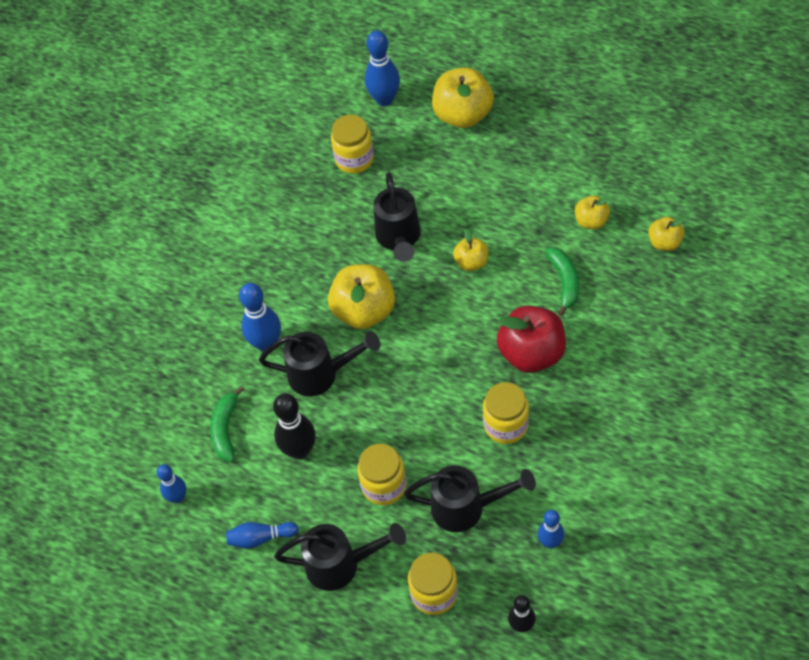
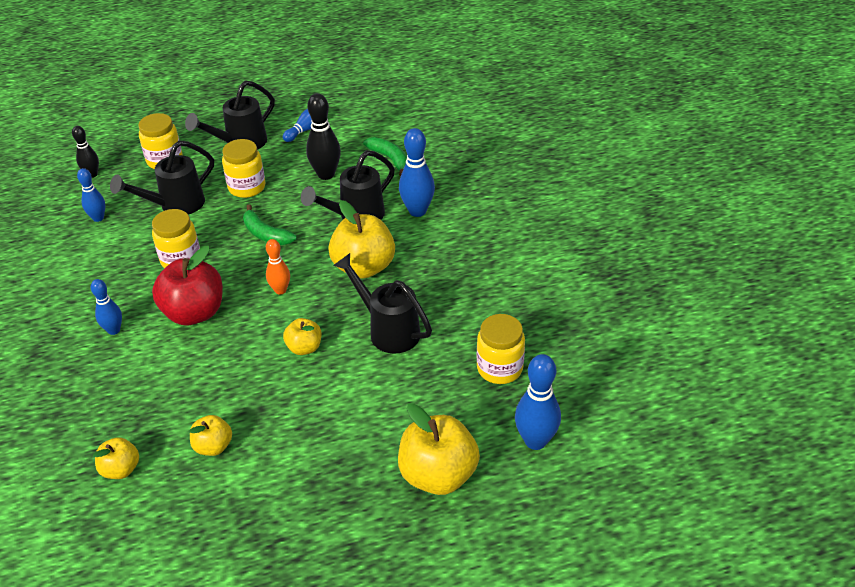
camera: 135 degrees right, 15 degrees down
blue bowling pin [157,464,186,503] -> blue bowling pin moved to [91,279,122,335]
green banana [545,247,579,316] -> green banana moved to [243,205,297,245]
none -> orange bowling pin [266,239,290,294]

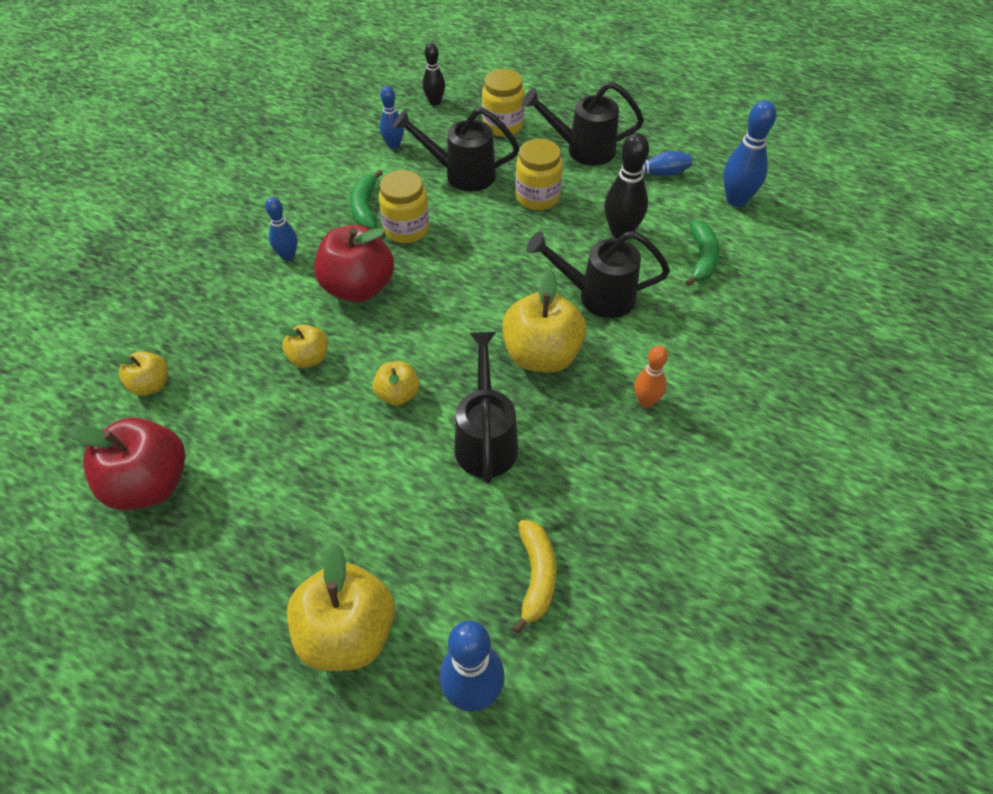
camera: 45 degrees right, 10 degrees up
yellow apple [189,415,232,456] -> yellow apple moved to [279,324,328,368]
green banana [243,205,297,245] -> green banana moved to [350,170,383,229]
orange bowling pin [266,239,290,294] -> orange bowling pin moved to [634,345,668,408]
blue bowling pin [399,128,435,217] -> blue bowling pin moved to [723,100,776,207]
yellow jar [477,314,525,384] -> yellow banana [513,520,556,633]
none -> red apple [68,418,186,510]

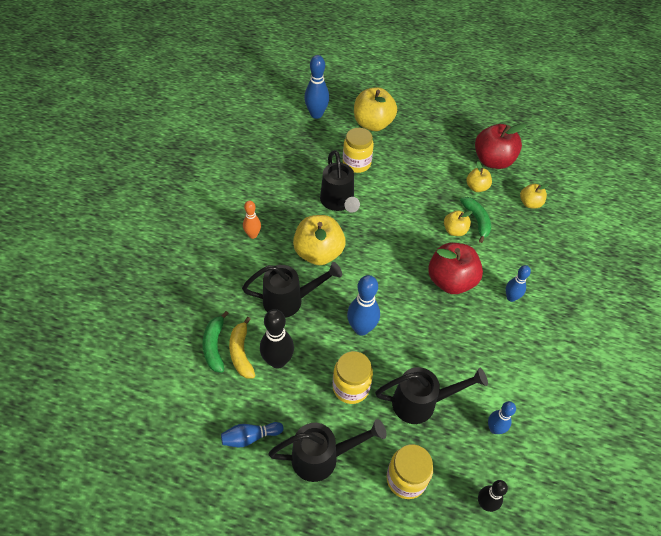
camera: 165 degrees right, 0 degrees up
green banana [350,170,383,229] -> green banana moved to [460,197,491,243]
yellow apple [373,361,419,406] -> yellow apple moved to [466,161,492,192]
yellow jar [379,170,429,243] -> yellow jar moved to [343,128,374,173]
yellow banana [513,520,556,633] -> yellow banana moved to [229,317,255,378]
blue bowling pin [723,100,776,207] -> blue bowling pin moved to [347,275,380,336]

